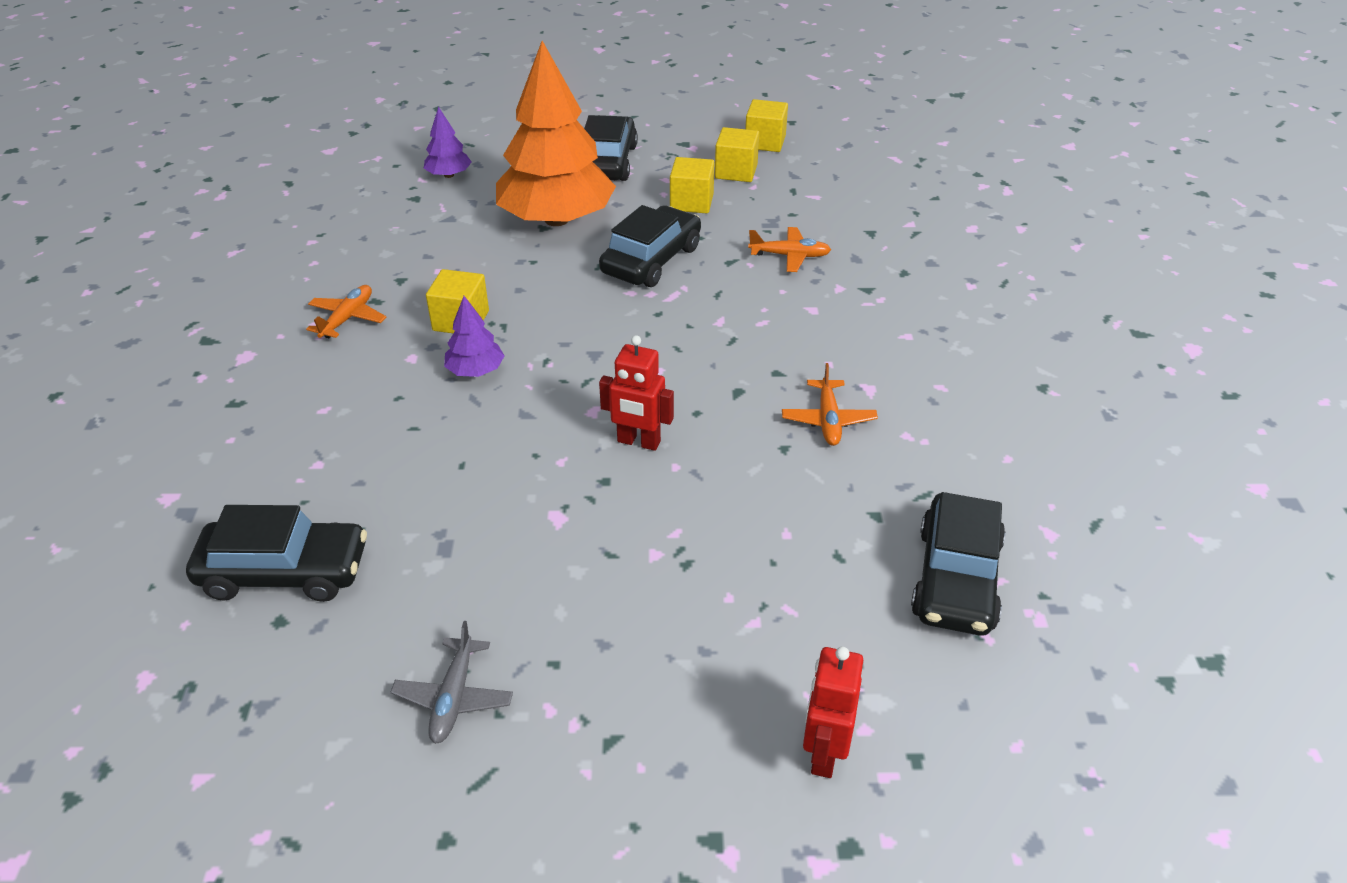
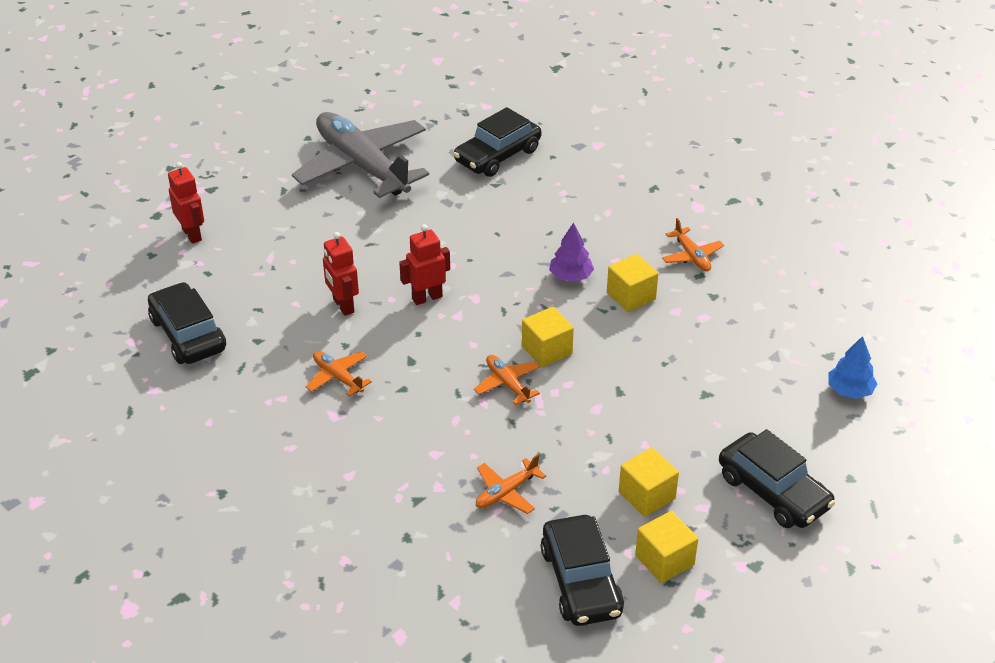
camera: 135 degrees right, 0 degrees up
grey plane [390,621,513,744] -> grey plane [292,112,429,198], size x2.42
purple tree [423,107,472,178] -> blue tree [828,336,877,399]
orange tree [496,41,616,226] -> none
black car [599,205,701,287] -> black car moved to [541,515,624,626]
yellow cube [745,99,788,152] -> yellow cube moved to [522,307,574,367]
none -> red robot [323,232,359,316]
none -> orange plane [474,355,540,405]

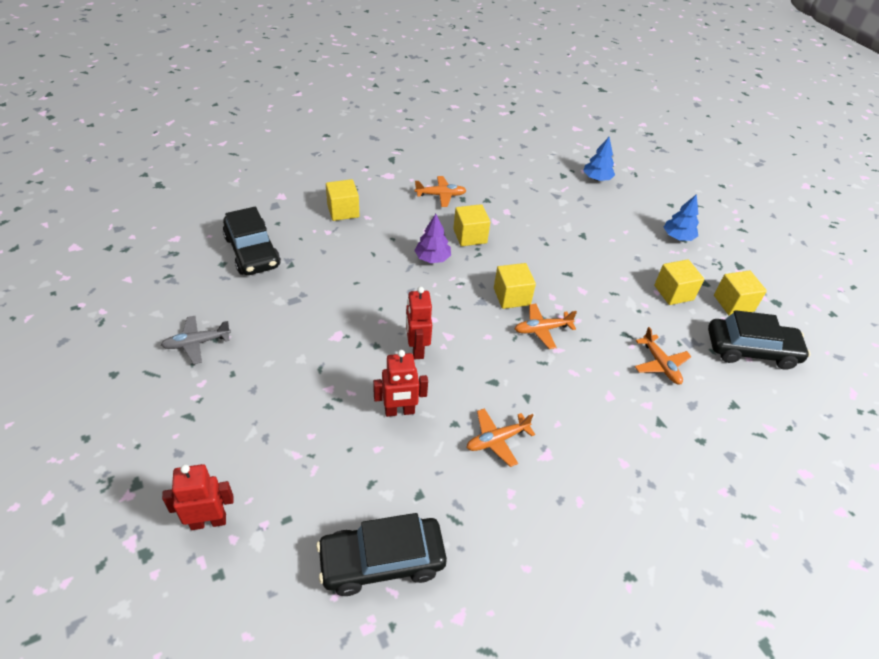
camera: 75 degrees left, 5 degrees up
grey plane [292,112,429,198] -> grey plane [161,316,231,364], size x0.41
black car [719,429,835,528] -> blue tree [664,194,699,241]
none -> yellow cube [326,179,359,221]

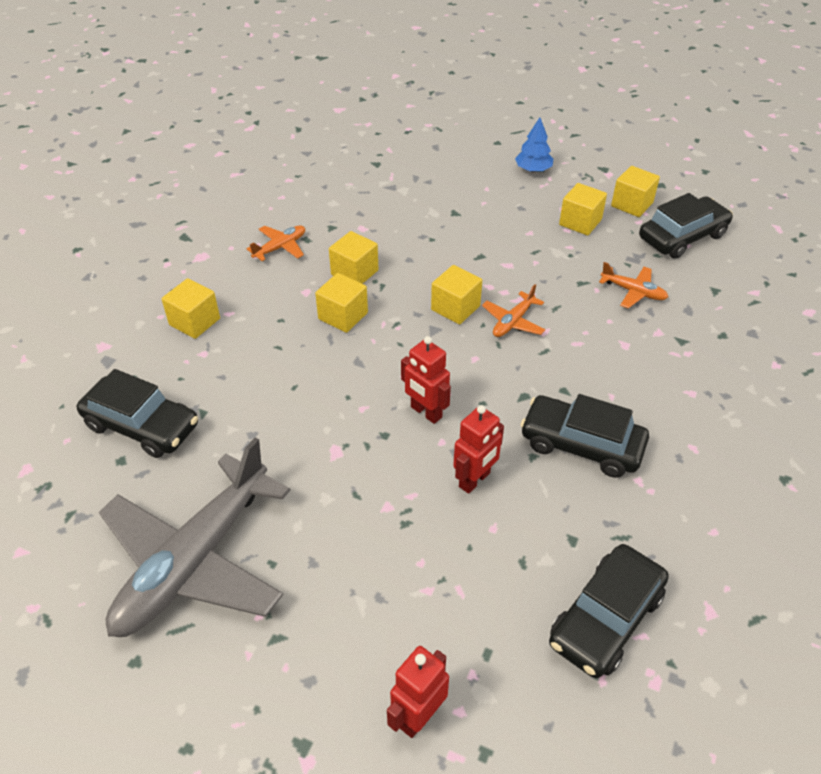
camera: 35 degrees left, 0 degrees up
grey plane [161,316,231,364] -> grey plane [99,438,291,637], size x2.42
purple tree [414,214,451,263] -> yellow cube [315,273,368,333]
orange plane [467,408,535,467] -> black car [520,394,649,478]
blue tree [583,137,615,181] -> none

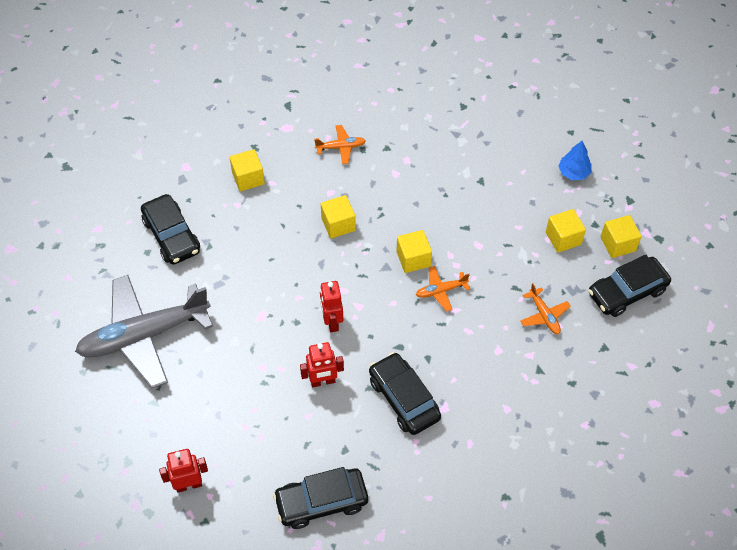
camera: 35 degrees right, 10 degrees up
yellow cube [329,231,379,284] -> none
black car [639,193,733,259] -> black car turned 150 degrees clockwise [588,255,671,317]

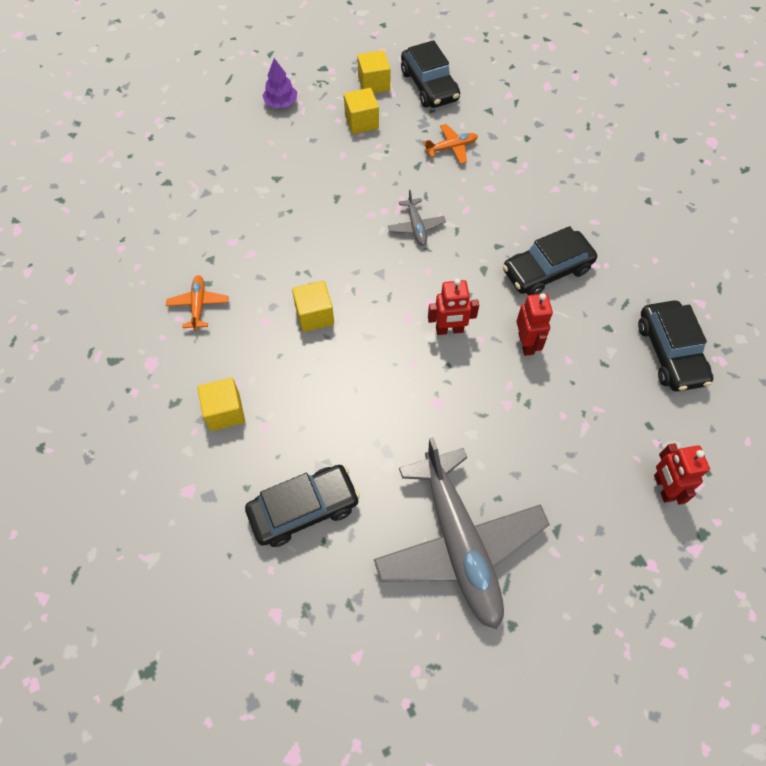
camera: 85 degrees left, 5 degrees up
yellow cube [396,230,432,273] -> none
orange plane [416,266,470,312] -> grey plane [388,190,446,246]
blue tree [558,141,591,180] -> purple tree [262,58,297,108]

